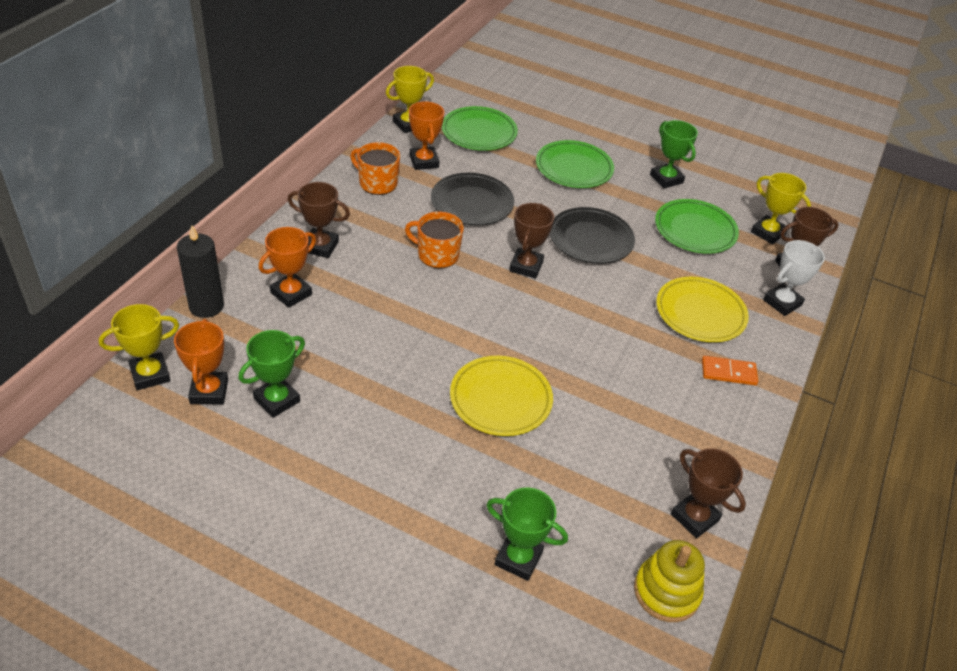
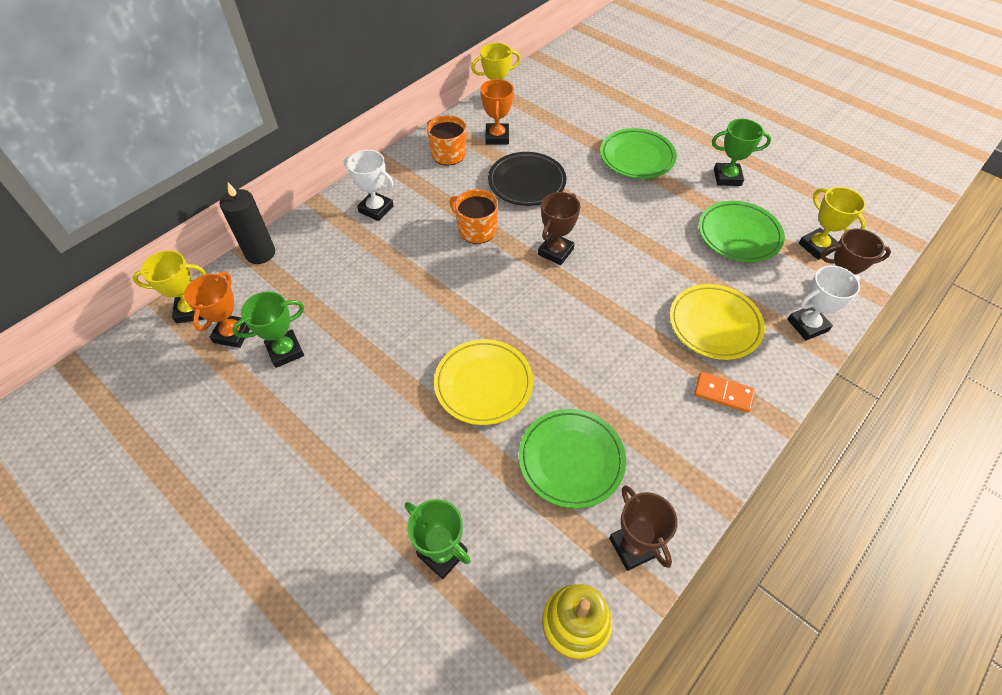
camera: 20 degrees right, 10 degrees up
orange trophy [259,227,316,308] -> none
brown trophy [288,182,350,258] -> white trophy [344,150,394,221]
green plate [442,106,518,151] -> green plate moved to [519,409,626,509]
black plate [550,207,635,264] -> none
green trophy [650,120,698,188] -> green trophy turned 75 degrees counterclockwise [712,119,771,186]

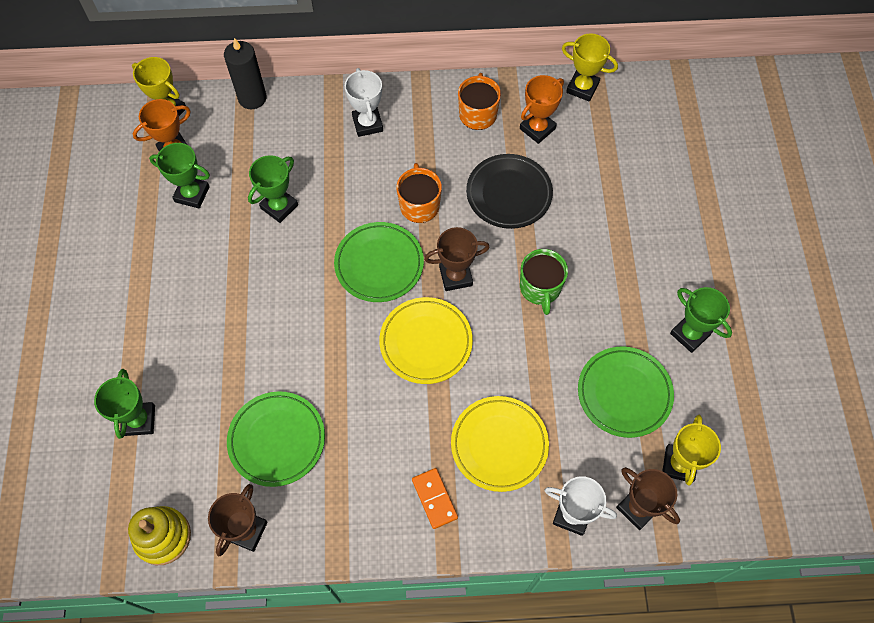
camera: 45 degrees right, 10 degrees up
yellow plate [434,339,533,425] -> yellow plate moved to [379,297,473,384]
green plate [600,128,677,179] -> green plate moved to [334,222,424,302]
none -> green trophy [248,155,298,223]
none -> green mug [520,249,568,315]

